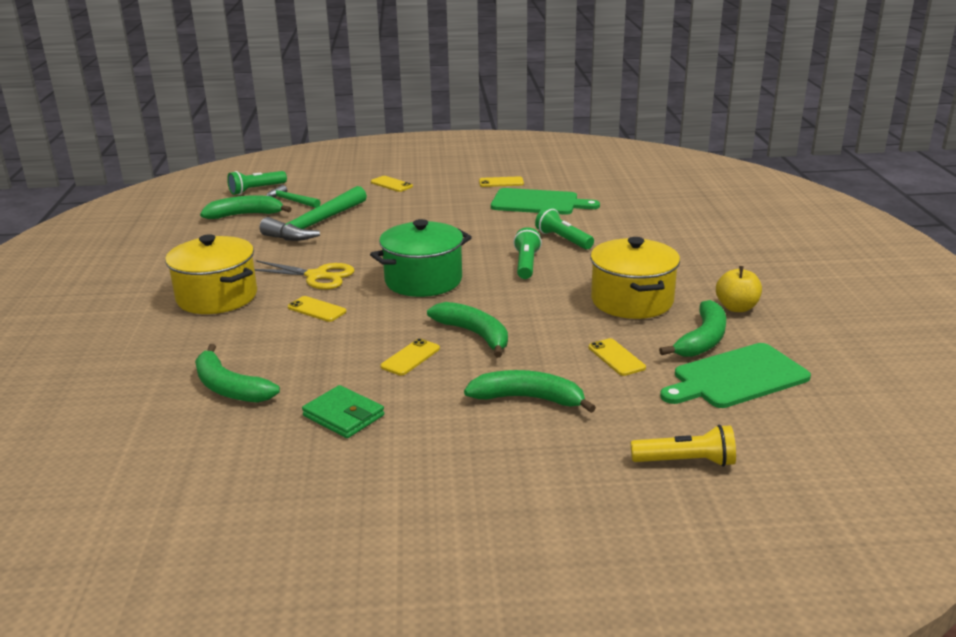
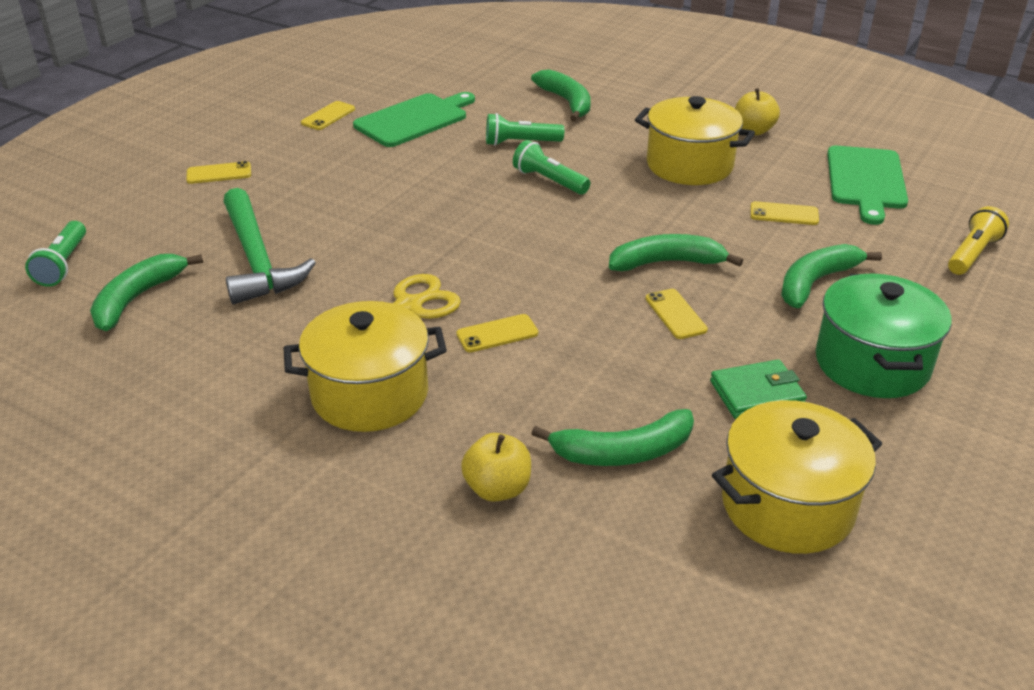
camera: 55 degrees left, 10 degrees up
green hammer [266,185,320,208] -> none
green pot [370,219,472,297] -> green pot moved to [816,274,952,398]
green banana [659,300,726,357] -> green banana moved to [531,69,591,121]
none -> yellow apple [461,433,531,502]
none -> yellow pot [712,400,882,554]

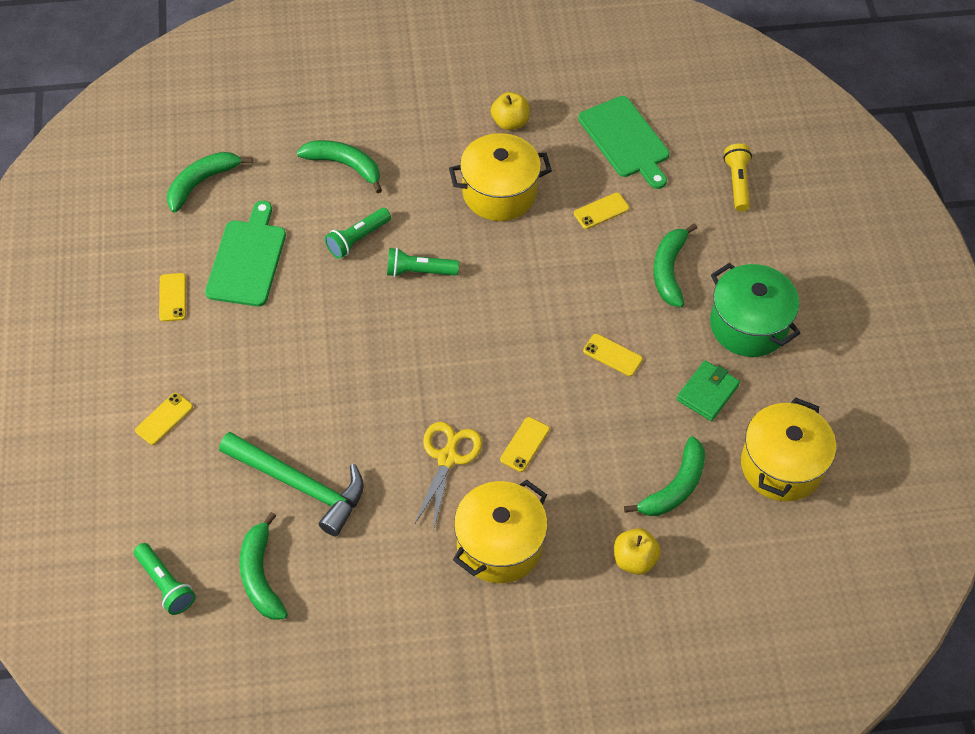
camera: 40 degrees left, 20 degrees up
green banana [609,234,743,271] -> green banana moved to [167,152,253,213]

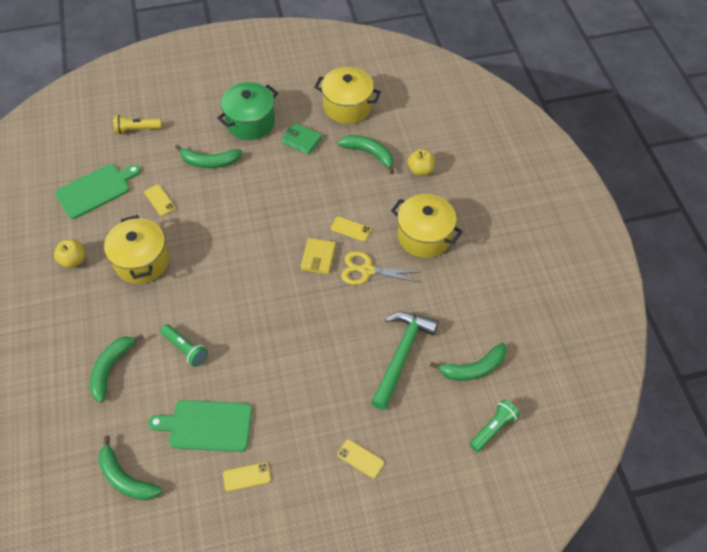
camera: 95 degrees left, 0 degrees up
green flashlight [387,248,459,277] -> none
yellow phone [583,334,643,376] -> none
none -> yellow wallet [301,238,336,274]

